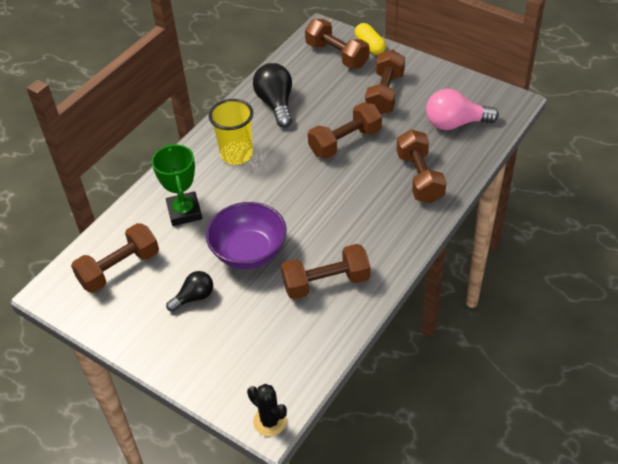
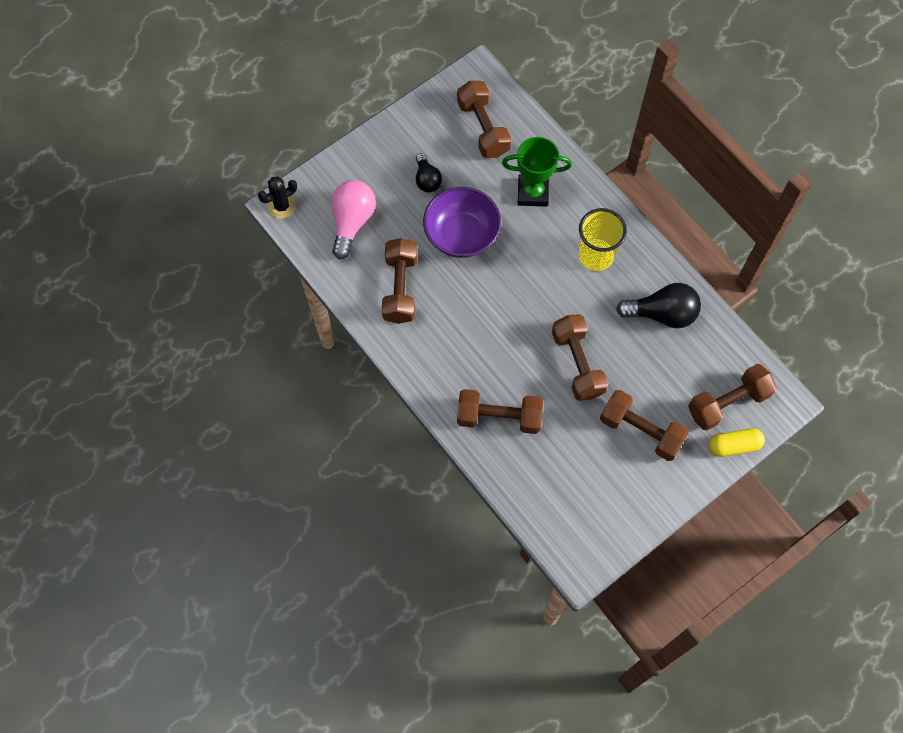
camera: 105 degrees right, 20 degrees up
pink light bulb [426,89,499,130] -> pink light bulb moved to [332,180,376,259]

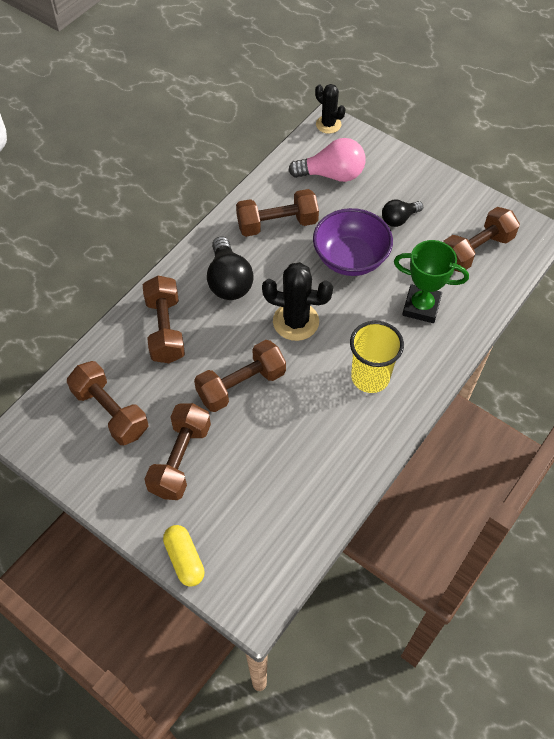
camera: 75 degrees right, 10 degrees down
green trophy [502,137,572,207] -> green trophy turned 60 degrees counterclockwise [394,240,469,323]
black light bulb [616,283,701,328] -> black light bulb moved to [207,236,254,300]
brown dumbbell [688,364,777,430] -> brown dumbbell moved to [67,361,148,445]
none -> black cactus [262,262,333,341]

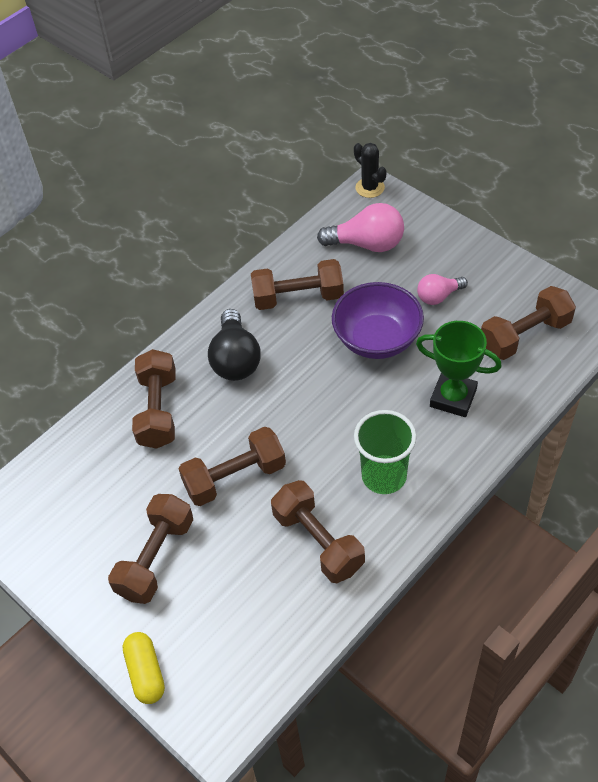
camera: 10 degrees right, 5 degrees down
brown dumbbell [67,361,148,445] -> brown dumbbell moved to [271,480,365,583]
black cactus [262,262,333,341] -> none
yellow cup [350,321,404,393] -> green cup [354,410,417,494]
black light bulb [382,200,423,227] -> pink light bulb [417,274,468,305]

